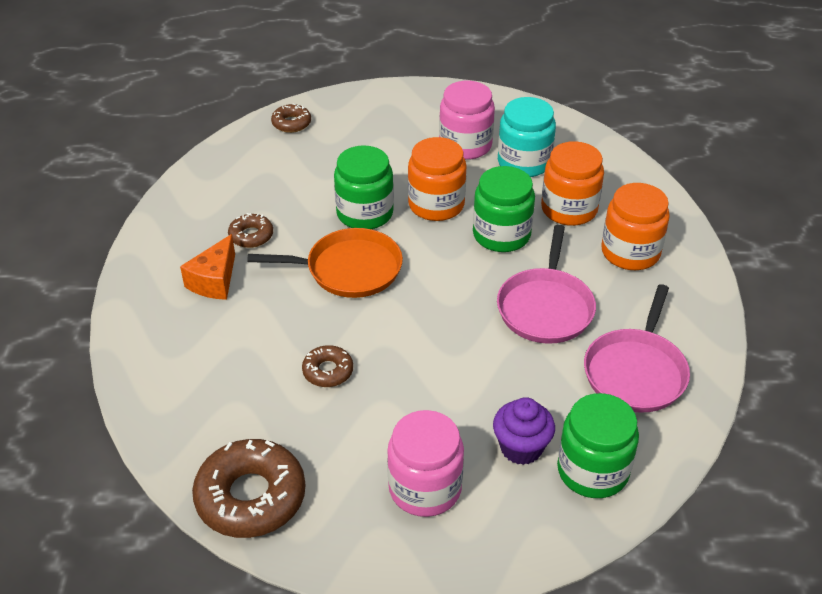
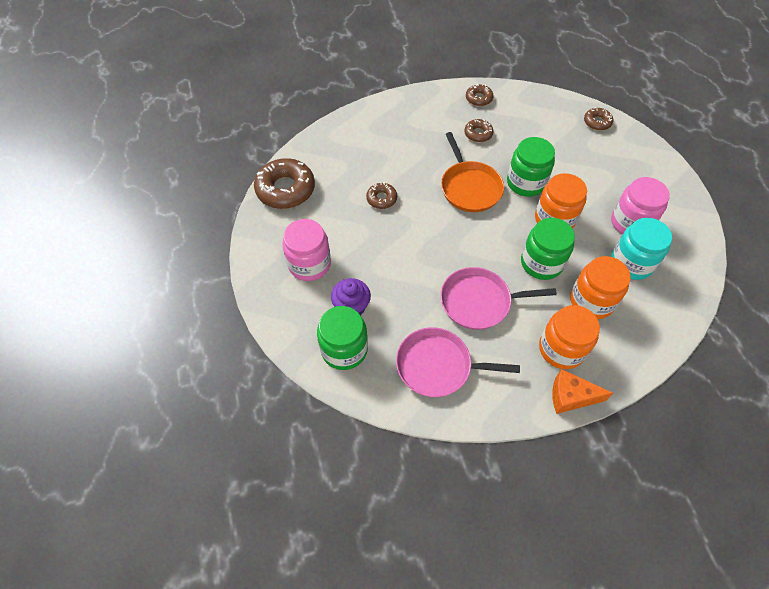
camera: 75 degrees right, 15 degrees up
orange cheese [180,234,235,300] -> orange cheese moved to [552,369,613,414]
none -> brown donut [466,84,493,106]

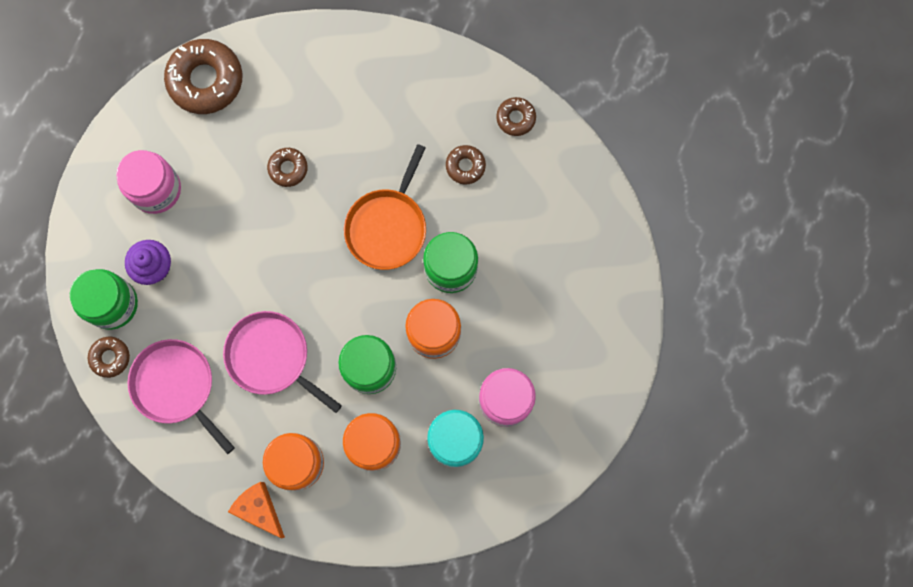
camera: 40 degrees right, 20 degrees up
brown donut [584,108,613,131] -> brown donut moved to [88,337,130,378]

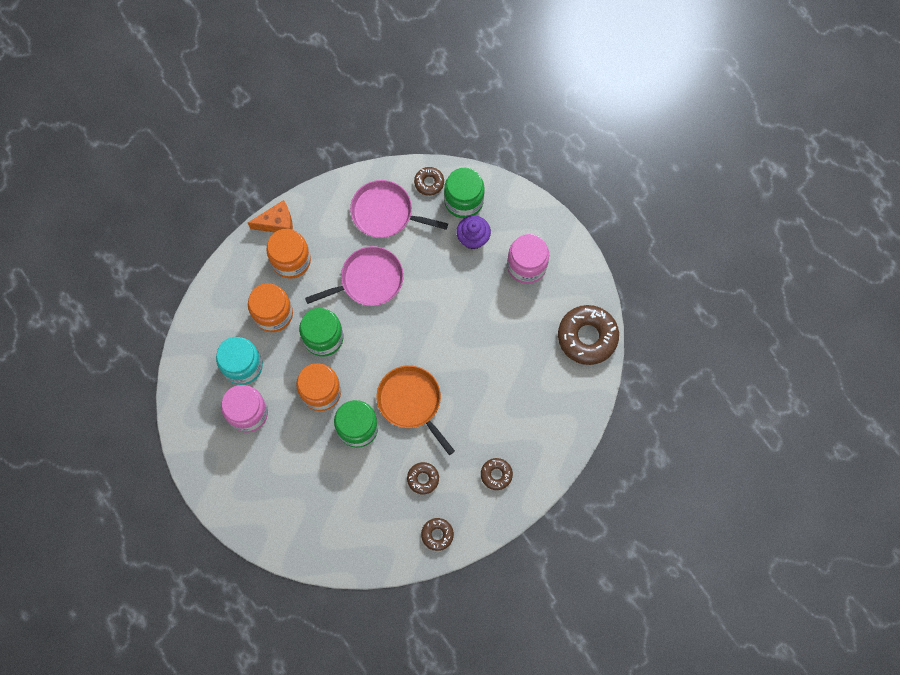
camera: 120 degrees right, 5 degrees down
pink pan [128,339,235,454] -> pink pan turned 150 degrees counterclockwise [350,180,448,238]
brown donut [267,148,308,187] -> brown donut moved to [481,458,513,490]

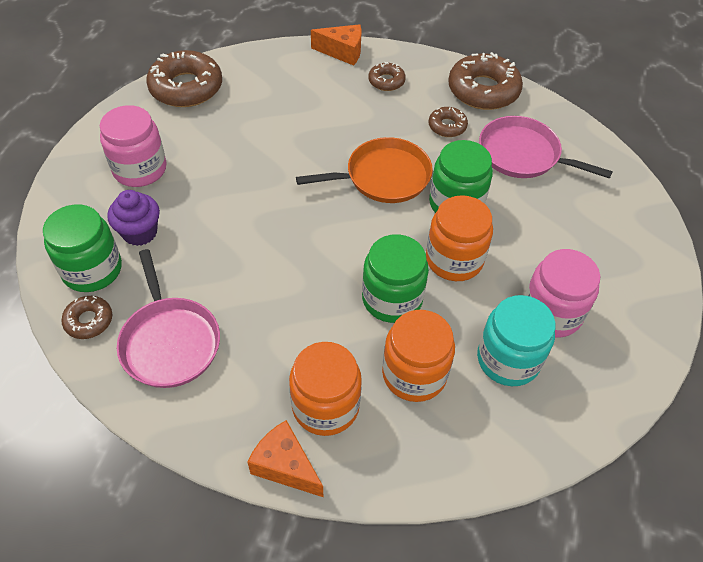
camera: 130 degrees left, 20 degrees down
pink pan [305,246,404,306] -> pink pan moved to [479,116,613,179]
orange pan [376,365,455,455] -> orange pan turned 120 degrees counterclockwise [296,137,433,203]
brown donut [421,518,454,551] -> brown donut [448,52,523,110], size x1.95
none -> orange cheese [311,24,361,66]

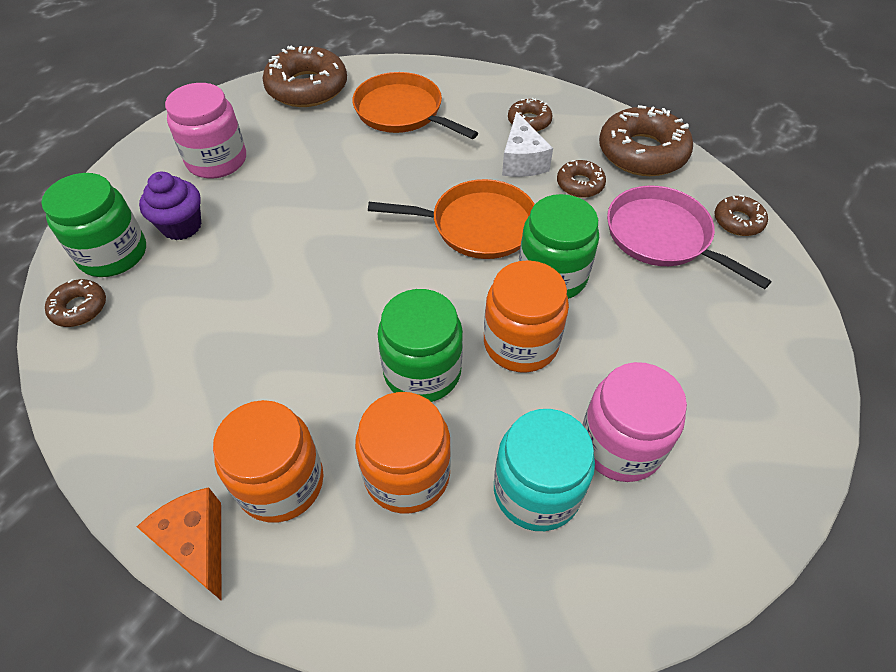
camera: 20 degrees right, 0 degrees up
pink pan [117,249,220,388] -> none
orange cheese [311,24,361,66] -> none
none -> orange pan [352,72,478,139]
none -> white cheese [502,111,553,177]
none -> brown donut [714,195,768,236]

